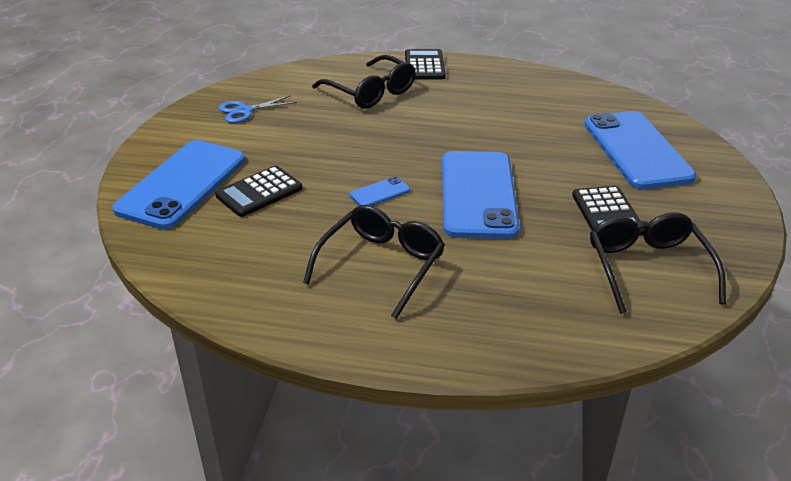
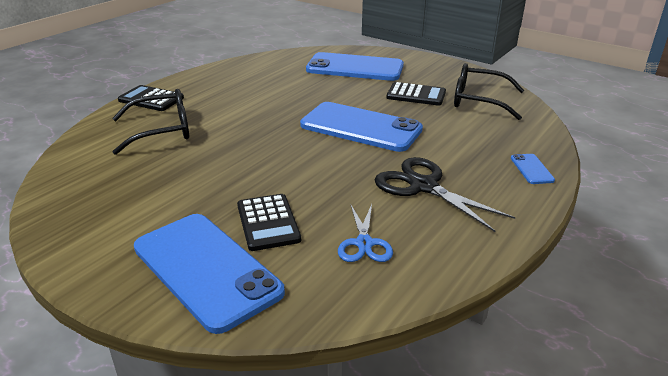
camera: 65 degrees left, 5 degrees down
blue scissors [219,95,297,123] -> blue scissors moved to [338,204,393,262]
black glasses [303,205,445,319] -> black scissors [374,157,516,232]
blue phone [350,176,410,206] -> blue phone moved to [511,154,555,184]

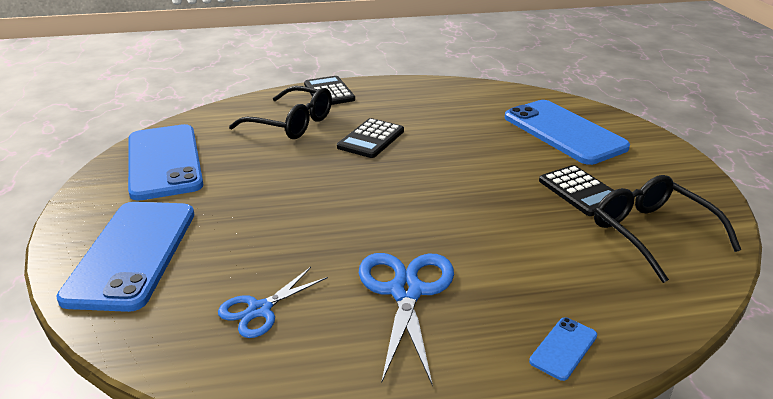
camera: 45 degrees right, 0 degrees up
black calculator [237,194,301,251] -> black calculator moved to [337,118,404,158]
blue phone [300,102,423,152] -> blue phone moved to [128,124,203,201]
black scissors [374,157,516,232] -> blue scissors [359,253,454,385]

